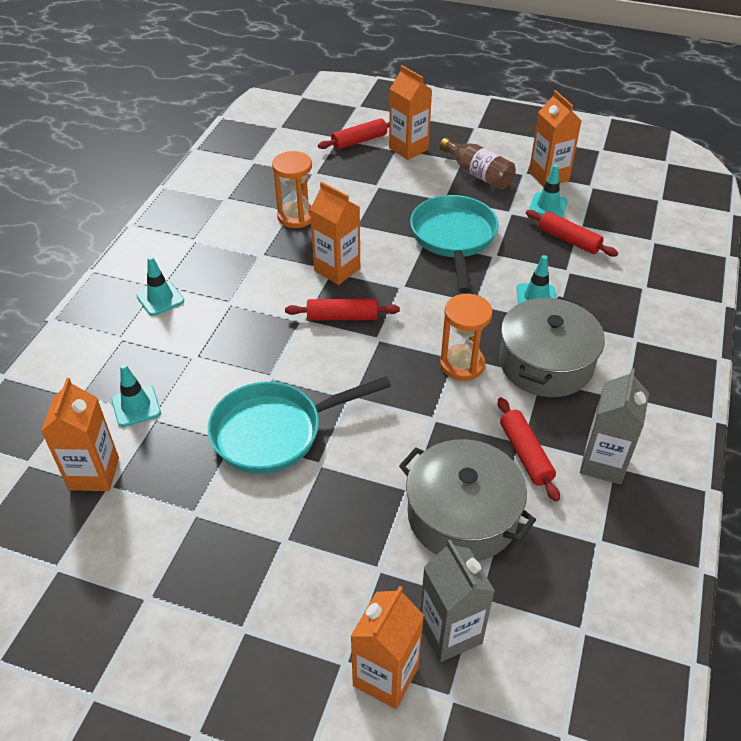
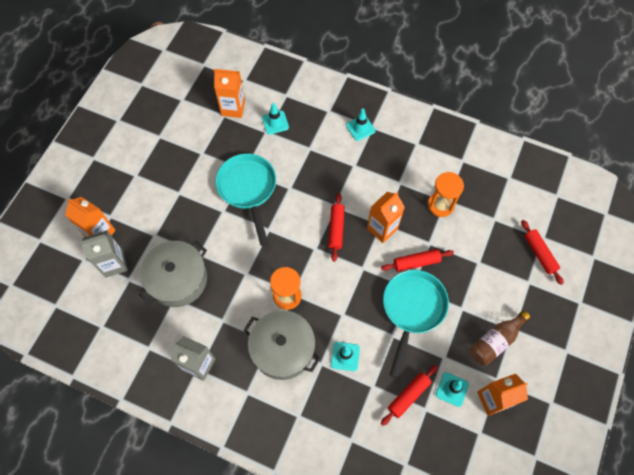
camera: 95 degrees right, 20 degrees up
orange carton [389,65,432,160] -> none
turquoise pan [410,195,499,293] -> turquoise pan turned 75 degrees counterclockwise [383,270,449,378]
red rolling pin [498,397,560,501] -> red rolling pin moved to [381,249,454,272]

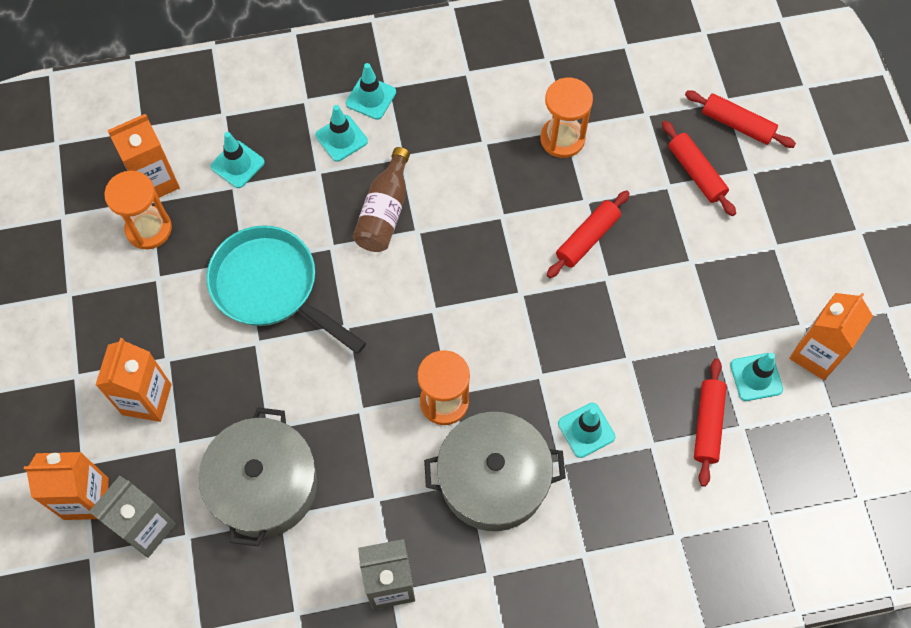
camera: 35 degrees left, 0 degrees up
red rolling pin [328,193,345,262] -> red rolling pin moved to [662,120,736,216]
orange carton [367,192,405,243] -> orange carton moved to [96,338,171,422]
turquoise pan [383,270,449,378] -> none
brown bottle [470,311,530,366] -> brown bottle moved to [353,147,410,252]
none -> orange hourglass [104,171,172,249]
none -> turquoise traffic cone [315,105,368,162]

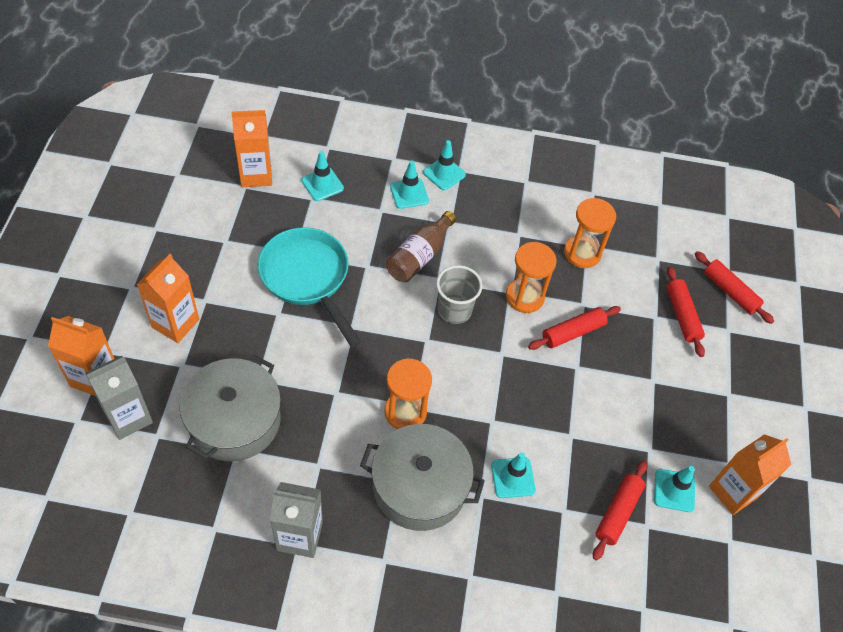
camera: 15 degrees right, 10 degrees down
orange hourglass [104,171,172,249] -> orange hourglass moved to [506,242,557,313]
none -> grey cup [436,265,482,324]

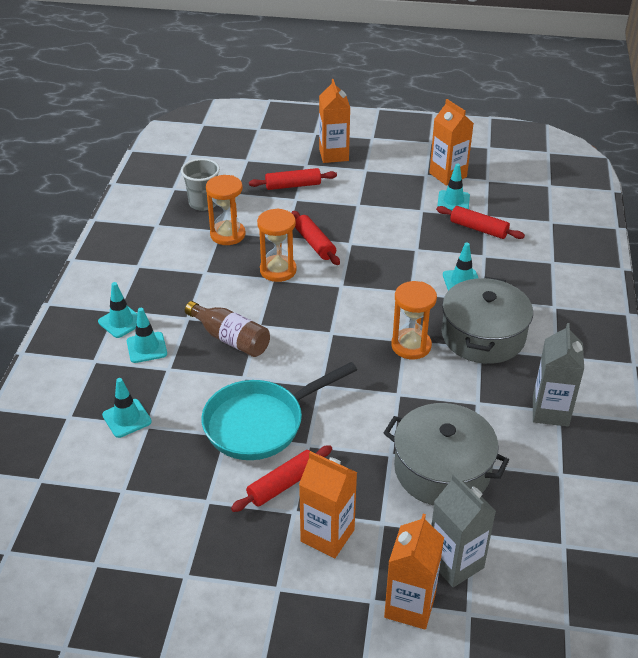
camera: 85 degrees left, 15 degrees down
orange carton [231,110,272,187] -> orange carton moved to [319,79,350,163]
grey cup [436,265,482,324] -> grey cup moved to [181,158,220,211]
red rolling pin [695,251,774,324] -> red rolling pin moved to [231,445,332,512]

